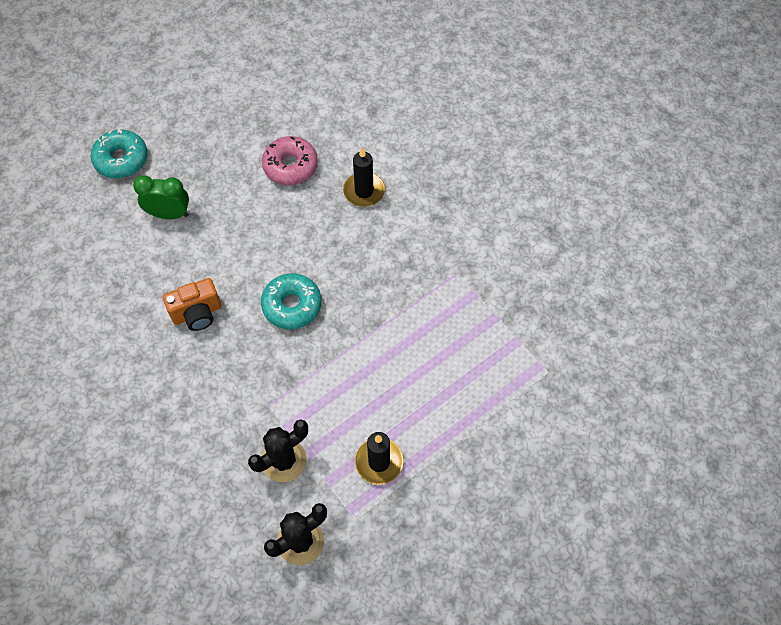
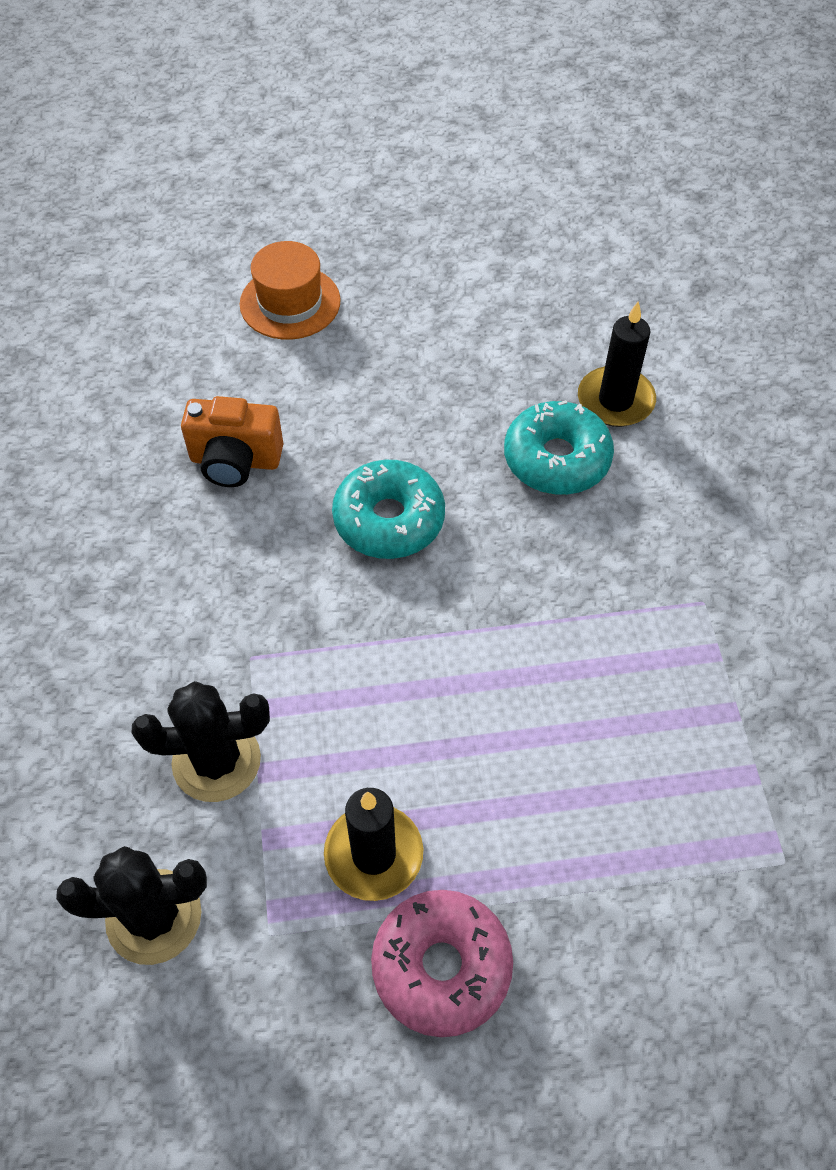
camera: 30 degrees right, 5 degrees down
turquoise donut [91,129,148,178] -> turquoise donut moved to [504,400,614,495]
green clock [133,175,189,219] -> orange hat [240,241,341,340]
pink donut [262,136,318,185] -> pink donut moved to [371,890,513,1037]

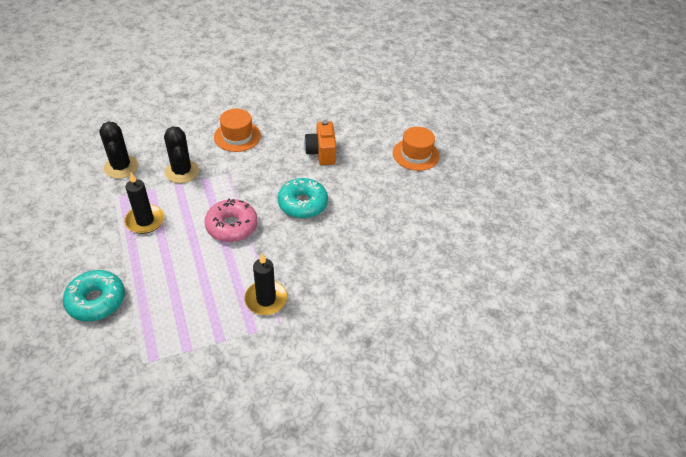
camera: 75 degrees right, 10 degrees down
pink donut [371,890,513,1037] -> pink donut moved to [204,198,258,242]
turquoise donut [504,400,614,495] -> turquoise donut moved to [63,270,125,322]
black candle [578,301,656,427] -> black candle moved to [244,253,287,315]
none -> orange hat [214,109,261,152]

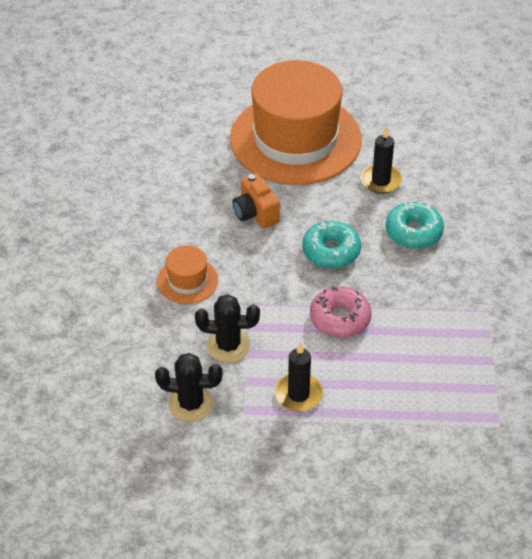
camera: 65 degrees left, 0 degrees up
turquoise donut [63,270,125,322] -> turquoise donut moved to [386,202,444,249]
black candle [244,253,287,315] -> black candle moved to [361,127,402,194]
orange camera [304,120,336,165] -> orange camera turned 45 degrees clockwise [232,173,280,229]
orange hat [393,127,440,171] -> orange hat [230,60,362,185], size x2.38

